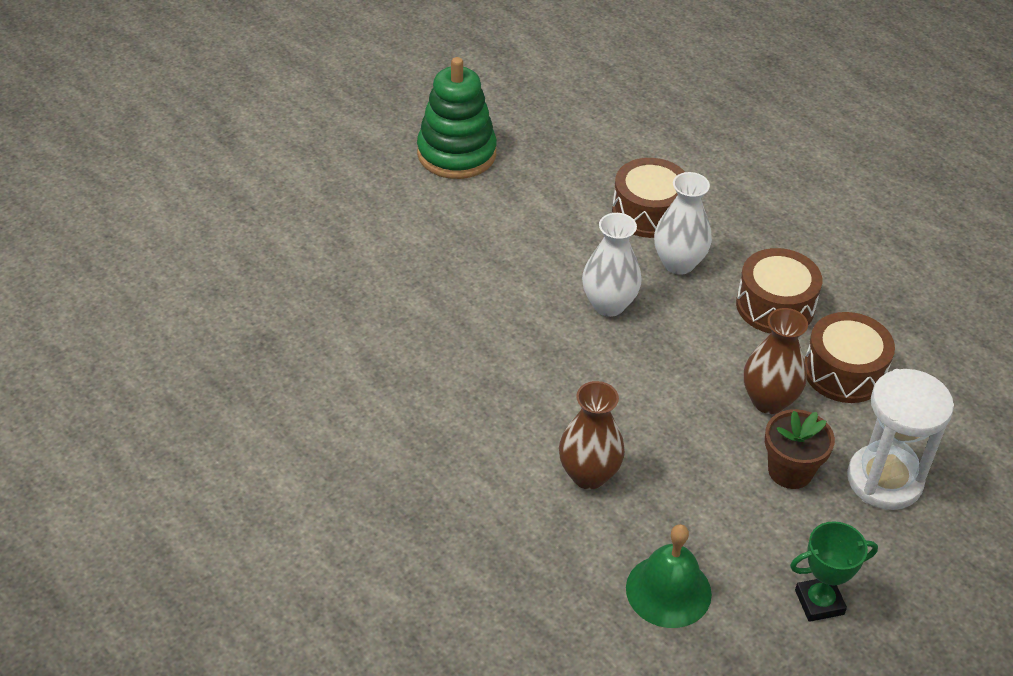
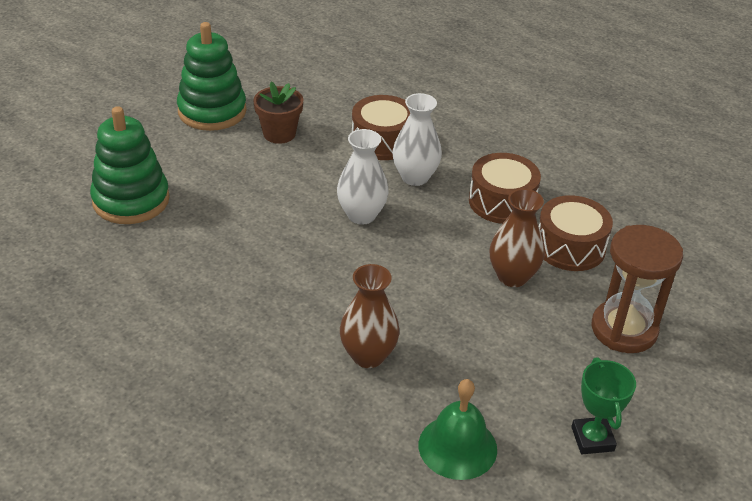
camera: 10 degrees left, 5 degrees down
brown flower pot [765,409,835,489] -> brown flower pot moved to [253,81,303,144]
green trophy [790,521,878,622] -> green trophy turned 75 degrees counterclockwise [571,357,636,454]
white hourglass [847,369,954,510] -> brown hourglass [591,225,683,353]
none -> green stacking toy [90,106,170,224]

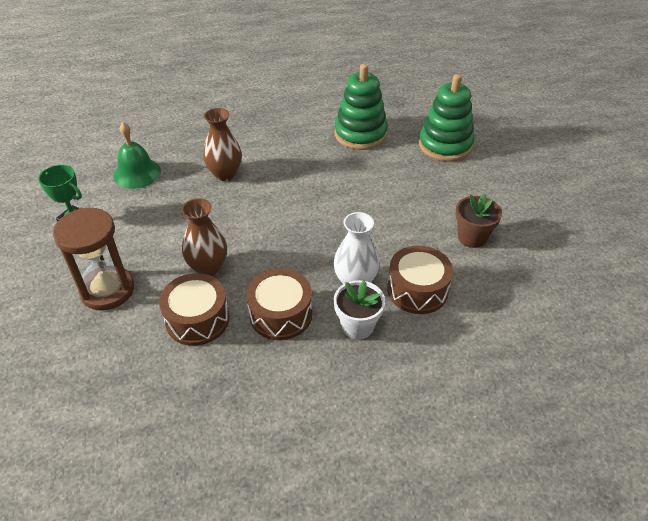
camera: 130 degrees right, 5 degrees up
green stacking toy [177,22,247,131] -> green stacking toy moved to [335,64,388,150]
white vase [337,129,389,225] -> none
none -> white flower pot [334,280,385,339]

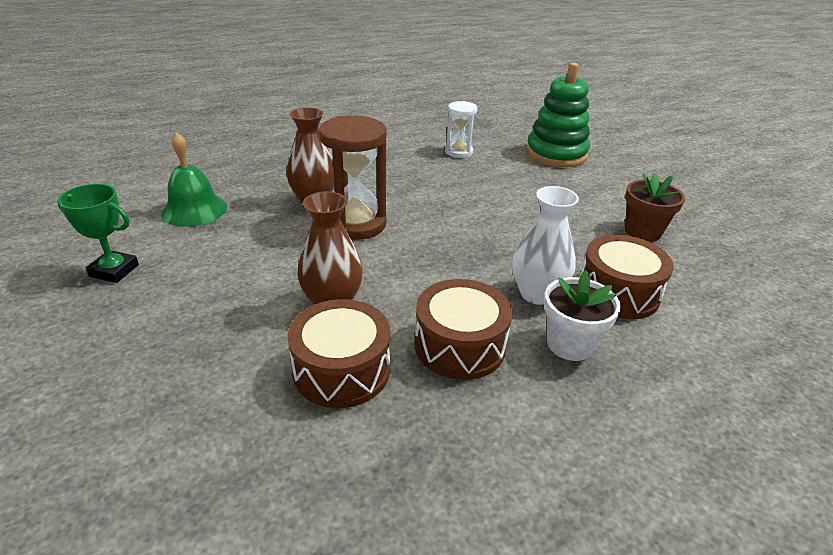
camera: 15 degrees left, 10 degrees down
brown hourglass [53,208,134,310] -> brown hourglass moved to [319,115,387,240]
green stacking toy [335,64,388,150] -> white hourglass [445,101,477,158]

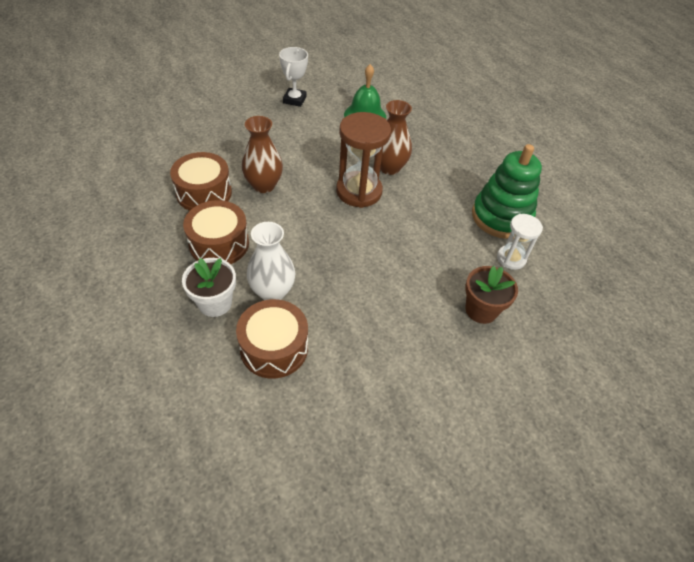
camera: 85 degrees right, 15 degrees up
green trophy [57,184,139,283] -> white trophy [279,47,308,107]
green stacking toy [526,63,590,167] -> green stacking toy moved to [472,144,542,239]
brown flower pot [625,173,685,242] -> brown flower pot moved to [465,266,518,324]

